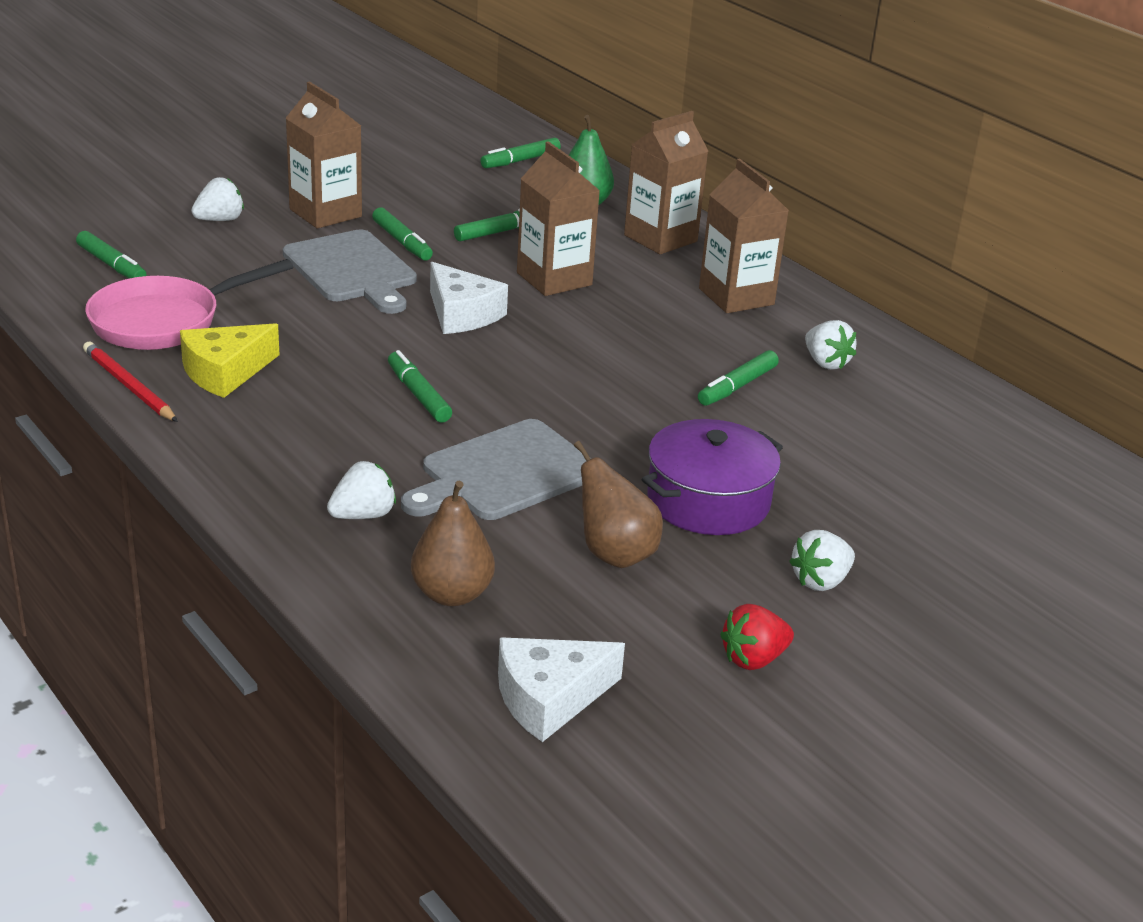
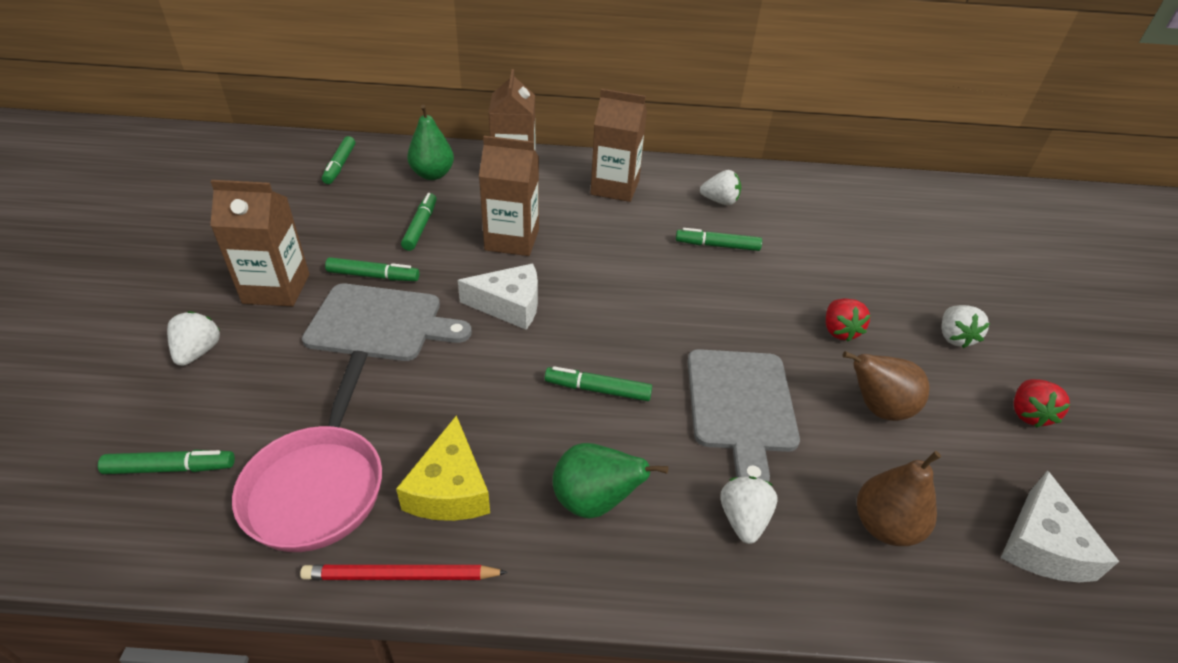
camera: 50 degrees left, 10 degrees up
purple pot [642,419,783,535] -> red strawberry [826,299,870,342]
green marker [698,350,779,406] -> green marker turned 105 degrees clockwise [676,228,762,251]
none -> green pear [553,443,668,519]

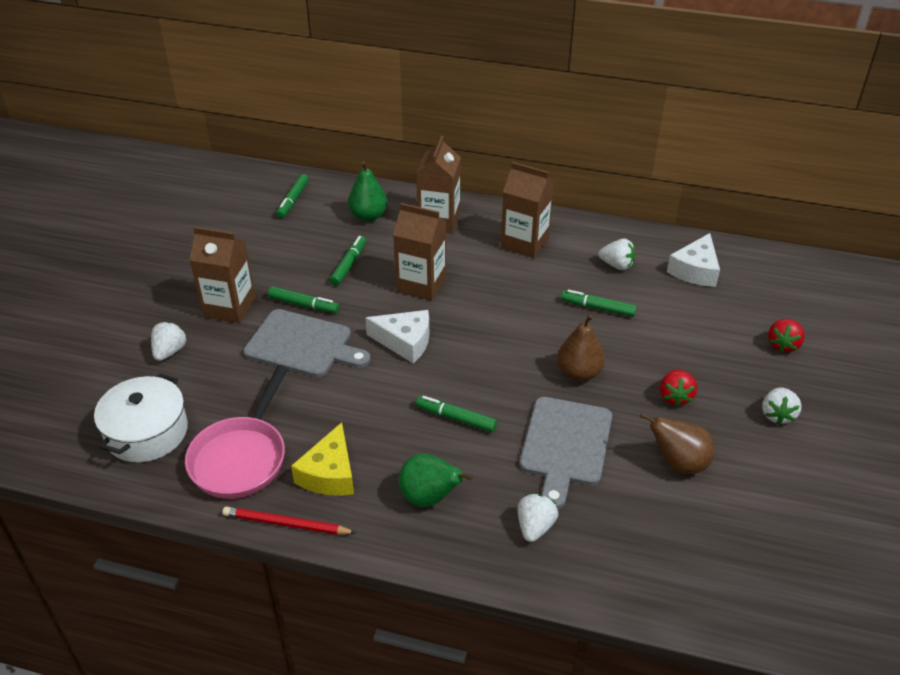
camera: 15 degrees right, 0 degrees up
green marker [98,450,235,474] -> white pot [94,373,188,463]
brown pear [857,451,941,546] -> brown pear moved to [557,315,605,382]
white cheese [1001,470,1119,582] -> white cheese moved to [667,233,720,287]
red strawberry [1014,379,1071,428] -> red strawberry moved to [768,319,805,352]

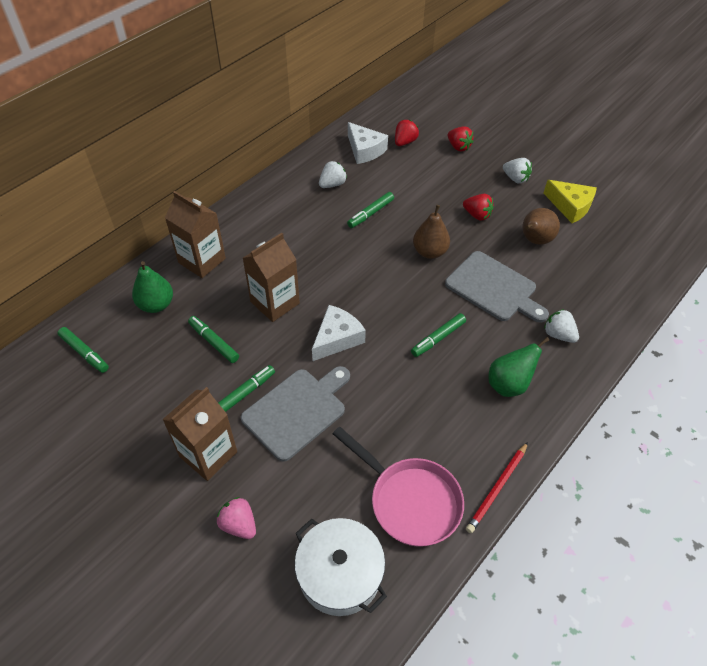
camera: 65 degrees left, 10 degrees up
white strawberry [151,321,186,361] -> pink strawberry [217,497,256,539]
yellow cheese [291,422,354,496] -> yellow cheese moved to [543,180,597,223]
brown carton [501,162,554,258] -> none
none -> red strawberry [395,120,419,146]

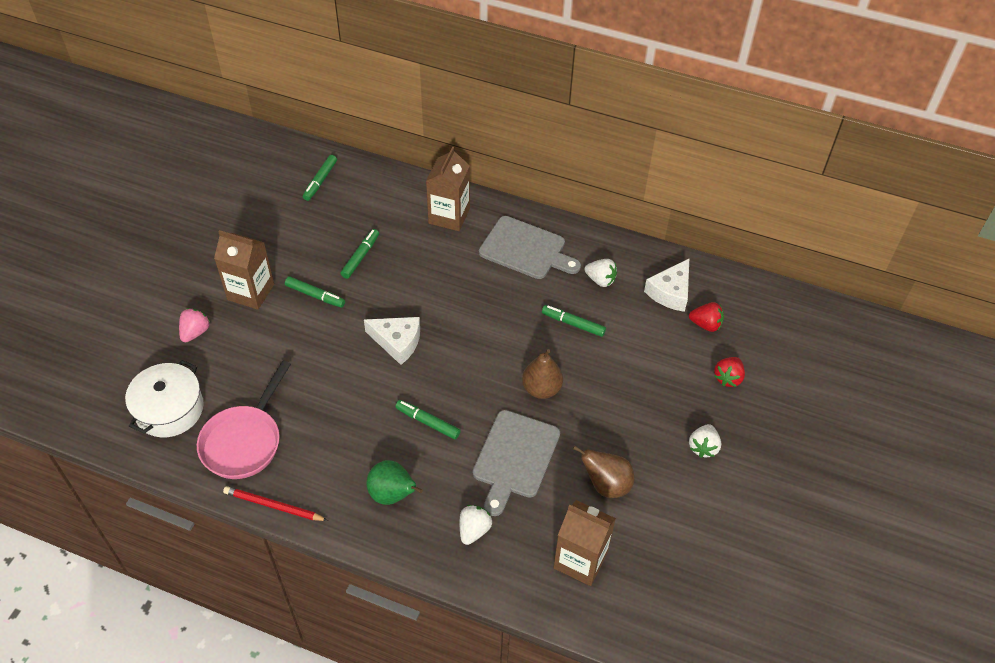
camera: 70 degrees right, 0 degrees up
green pear [132,261,173,313] -> none
grey cutting board [241,366,350,462] -> grey cutting board moved to [479,216,581,279]
brown carton [243,233,300,322] -> brown carton moved to [554,500,616,586]
red strawberry [463,194,494,221] -> none
yellow cheese [543,180,597,223] -> none

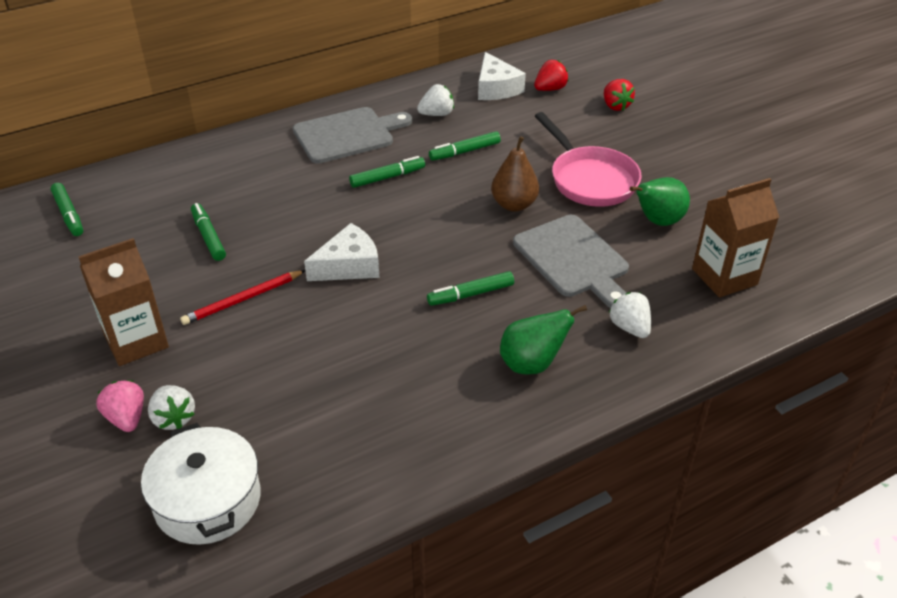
camera: 50 degrees left, 10 degrees down
pink pan [197,360,291,479] -> pink pan moved to [535,112,642,207]
red pencil [223,486,328,521] -> red pencil moved to [180,270,305,325]
green marker [285,276,345,308] -> green marker moved to [349,156,425,188]
brown carton [426,146,470,231] -> none
brown pear [573,446,634,498] -> green pear [630,177,690,226]
white strawberry [689,424,721,458] -> white strawberry moved to [148,385,195,430]

